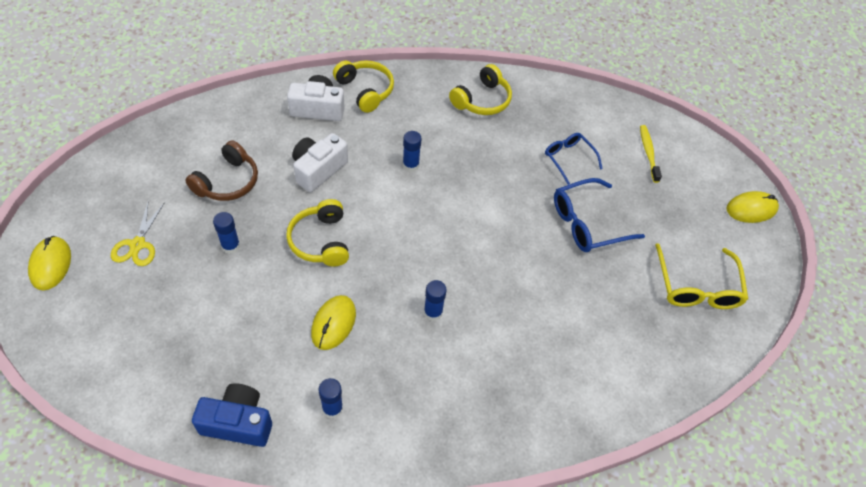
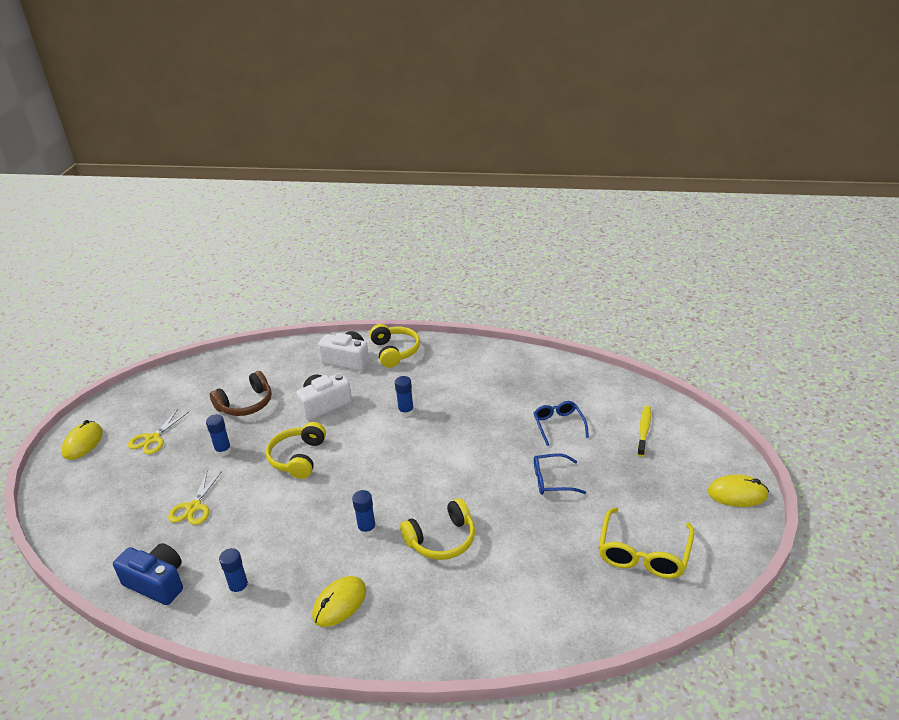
camera: 25 degrees right, 20 degrees down
yellow mouse [311,295,356,350] -> yellow mouse moved to [312,576,366,627]
yellow headphones [449,64,512,115] -> yellow headphones moved to [400,498,475,560]
blue glasses [554,178,645,252] -> blue glasses [534,453,586,495], size x0.64
none -> yellow scissors [168,470,222,525]

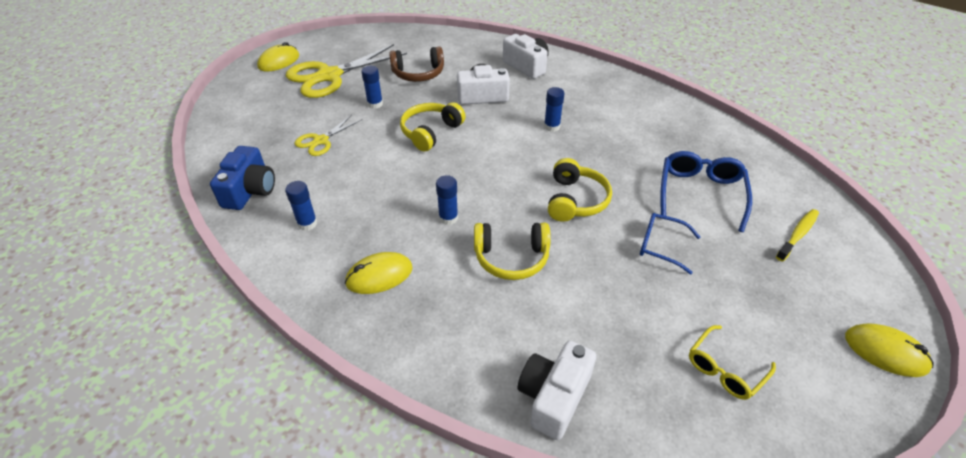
camera: 25 degrees right, 10 degrees up
blue camera [113,543,183,605] -> blue camera turned 45 degrees clockwise [210,146,275,210]
yellow scissors [128,409,189,454] -> yellow scissors [286,44,407,98], size x1.94
yellow headphones [370,324,420,368] -> yellow headphones moved to [548,158,612,222]
blue glasses [533,401,589,446] -> blue glasses [660,151,752,232], size x1.55
yellow glasses [598,507,695,579] -> yellow glasses [689,325,776,400], size x0.64
none -> white camera [518,341,596,440]

